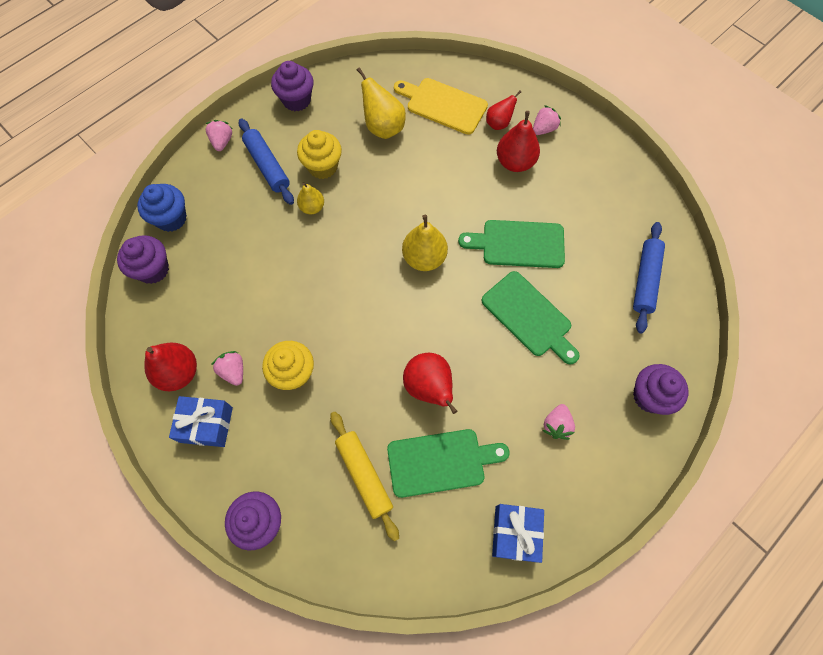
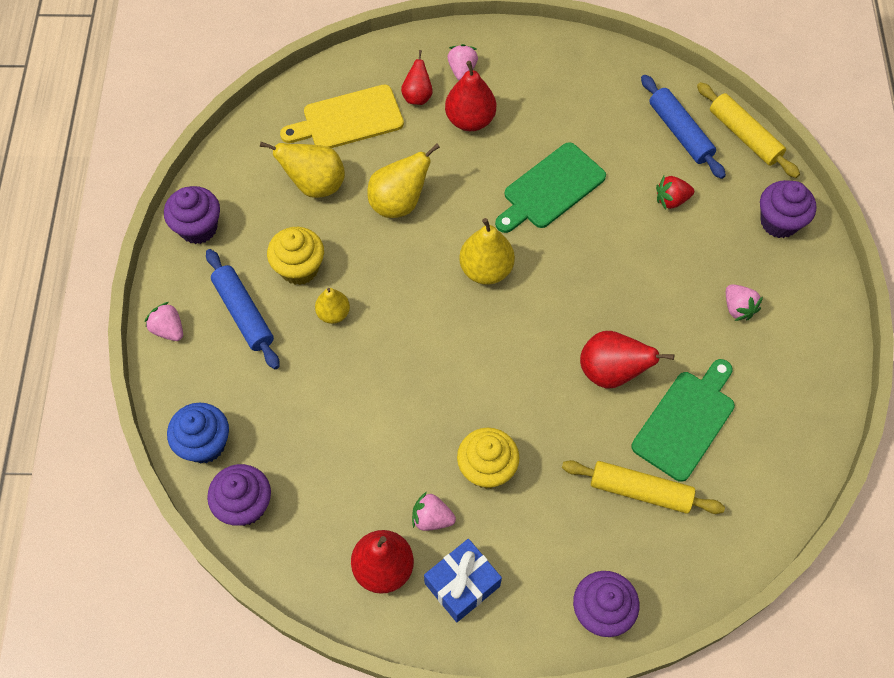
camera: 45 degrees left, 5 degrees down
blue rolling pin [239,118,294,205] -> blue rolling pin turned 45 degrees clockwise [206,249,280,369]
green cutting board [481,271,580,364] -> none
blue gift [492,504,544,563] -> none
none -> yellow pear [367,143,440,218]
none -> red strawberry [656,176,694,209]
none -> yellow rolling pin [697,82,800,178]

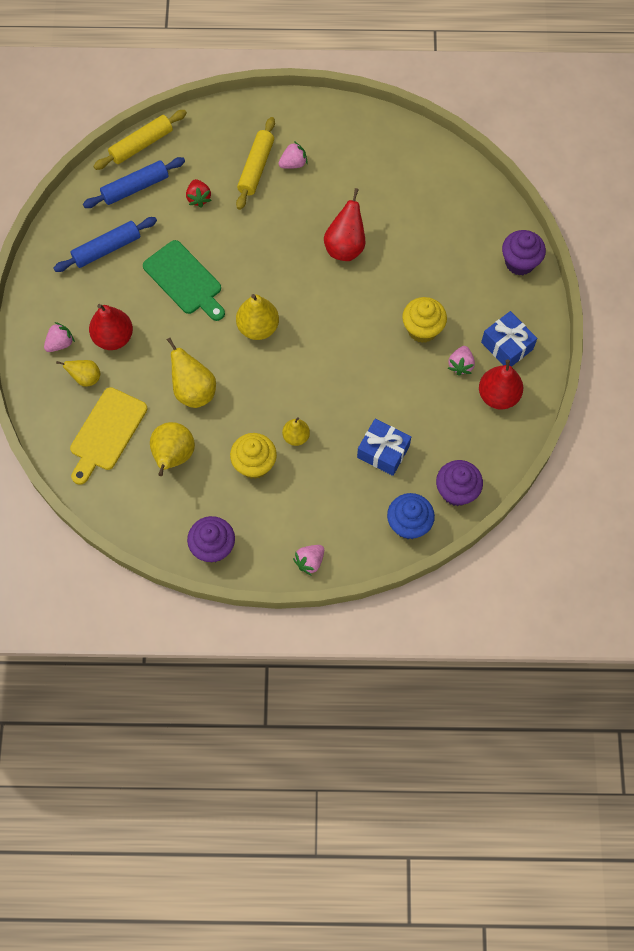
camera: 90 degrees left, 5 degrees up
blue rolling pin [206,249,280,369] -> blue rolling pin moved to [53,217,157,272]
yellow cutting board [280,84,404,148] -> yellow cutting board turned 45 degrees clockwise [70,387,147,485]
red pear [401,50,433,105] -> yellow pear [56,360,100,387]
pink strawberry [448,44,478,80] -> pink strawberry turned 135 degrees clockwise [44,322,75,352]
yellow rolling pin [562,460,725,514] -> yellow rolling pin moved to [236,117,275,210]
green cutting board [631,359,735,482] -> none
purple cupcake [760,180,816,238] -> none
none -> blue gift [357,419,411,476]

